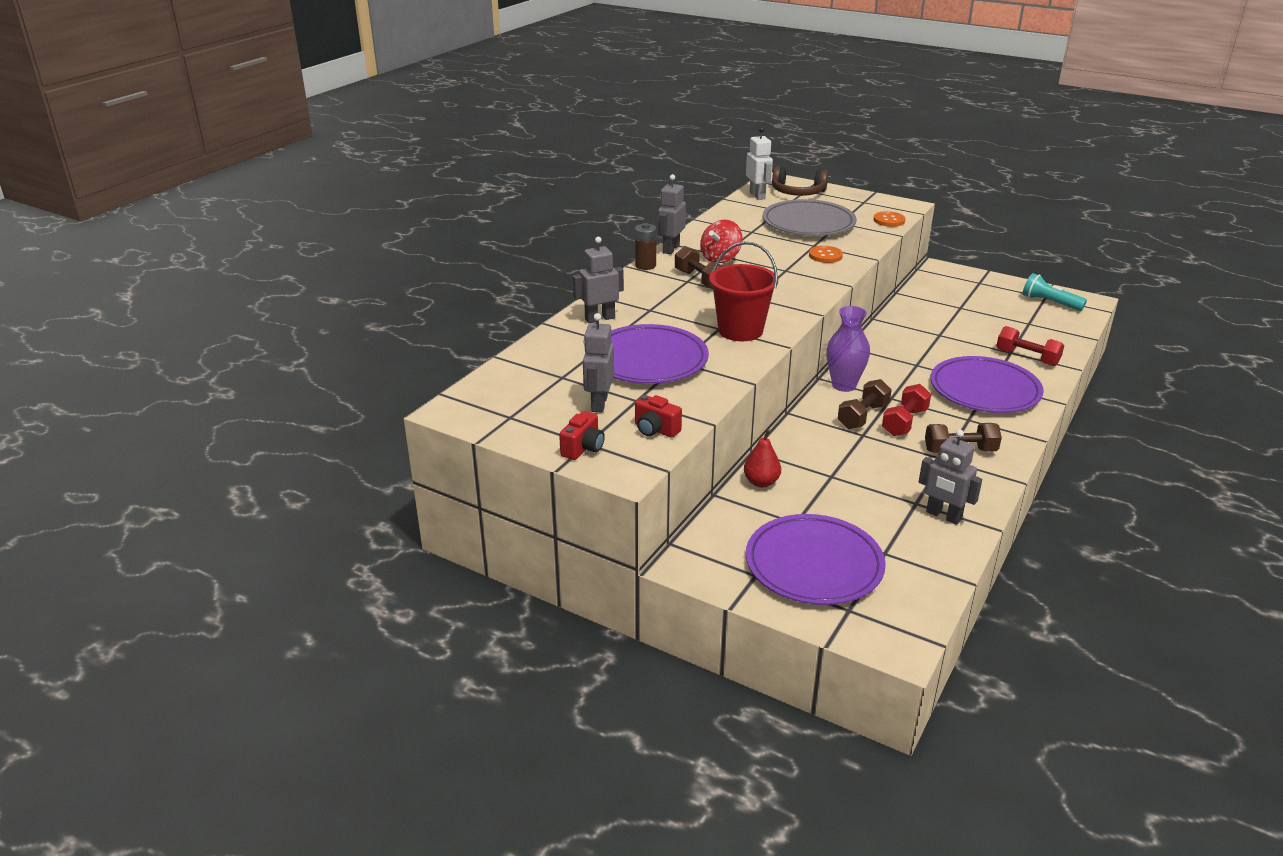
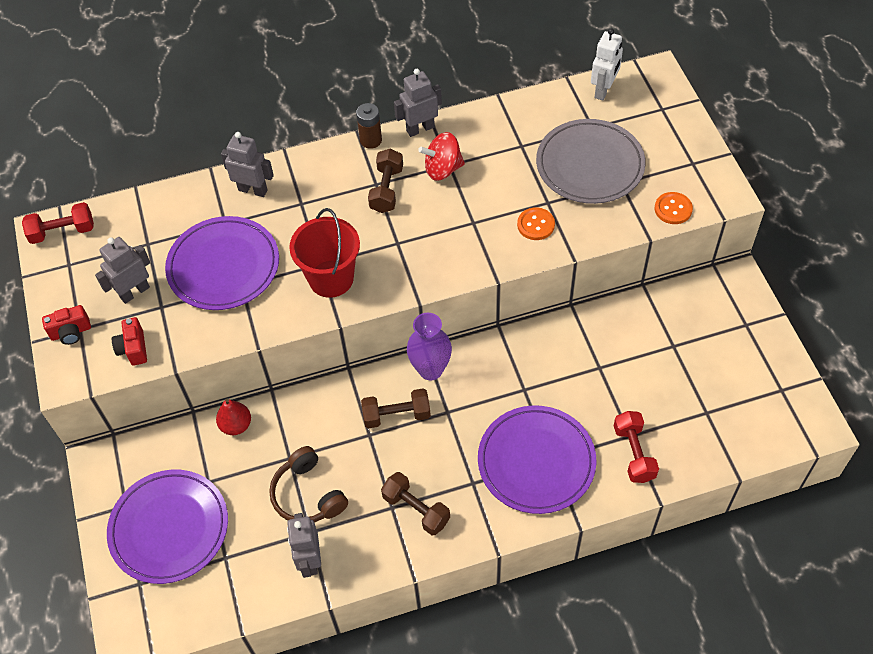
camera: 45 degrees right, 25 degrees up
brown headphones [772,166,828,196] -> brown headphones moved to [269,446,348,523]
red dumbbell [882,384,931,436] -> red dumbbell moved to [22,202,94,244]
turquoise flashlight [1023,273,1087,311] -> none

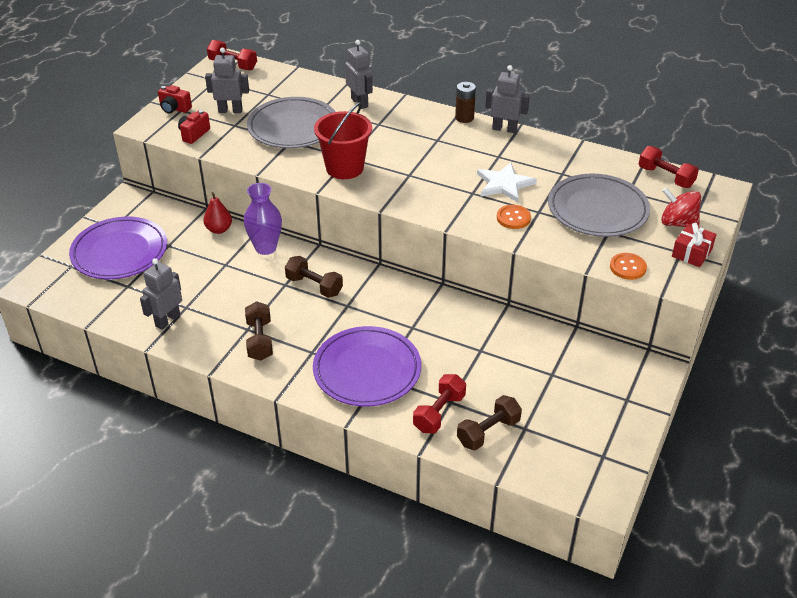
camera: 40 degrees right, 15 degrees down
purple plate [165,216,279,310] -> grey plate [247,97,335,148]
brown headphones [269,446,348,523] -> none
brown dumbbell [368,149,403,213] -> brown dumbbell moved to [457,395,522,450]
purple vase [407,313,452,380] -> purple vase moved to [244,183,282,255]
red spinning top [418,132,465,181] -> red spinning top moved to [661,187,701,227]
white robot [591,28,623,101] -> red dumbbell [639,146,699,188]
none -> white star [477,162,537,202]
none -> red gift [672,223,716,267]

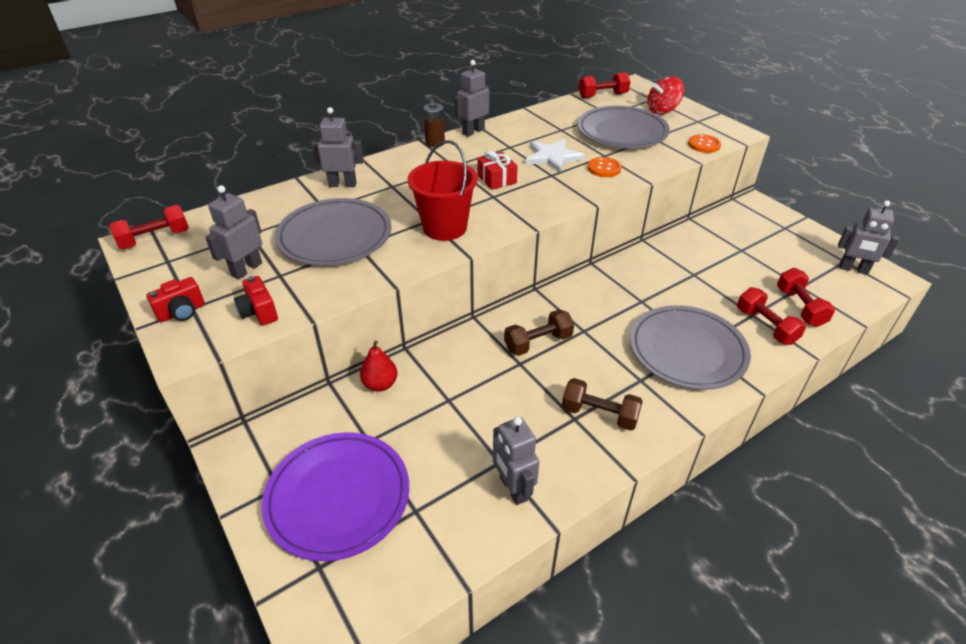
camera: 60 degrees left, 0 degrees up
purple vase [244,183,282,255] -> none
purple plate [313,326,421,407] -> grey plate [630,305,751,390]
brown dumbbell [457,395,522,450] -> red dumbbell [777,268,835,327]
red gift [672,223,716,267] -> red gift moved to [477,151,517,190]
none -> grey robot [838,200,899,275]

